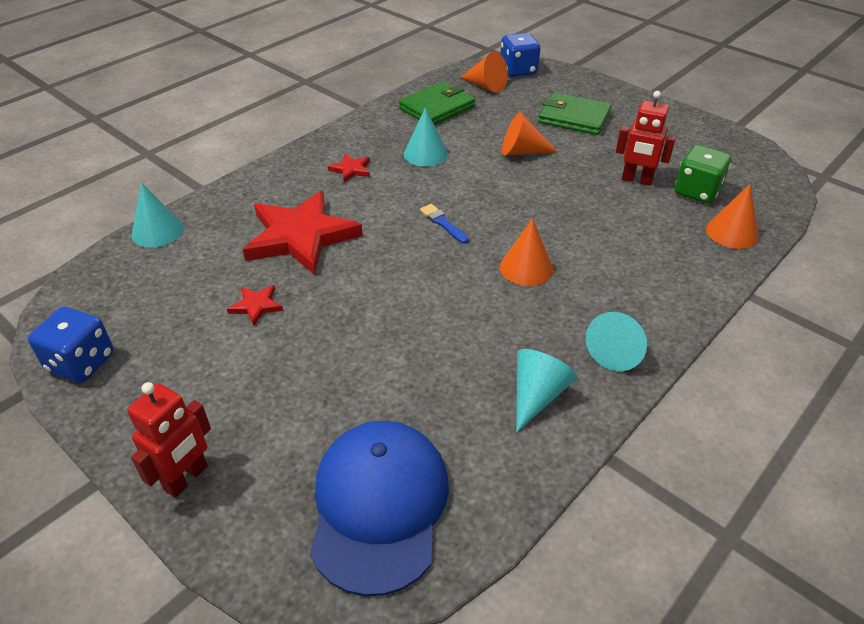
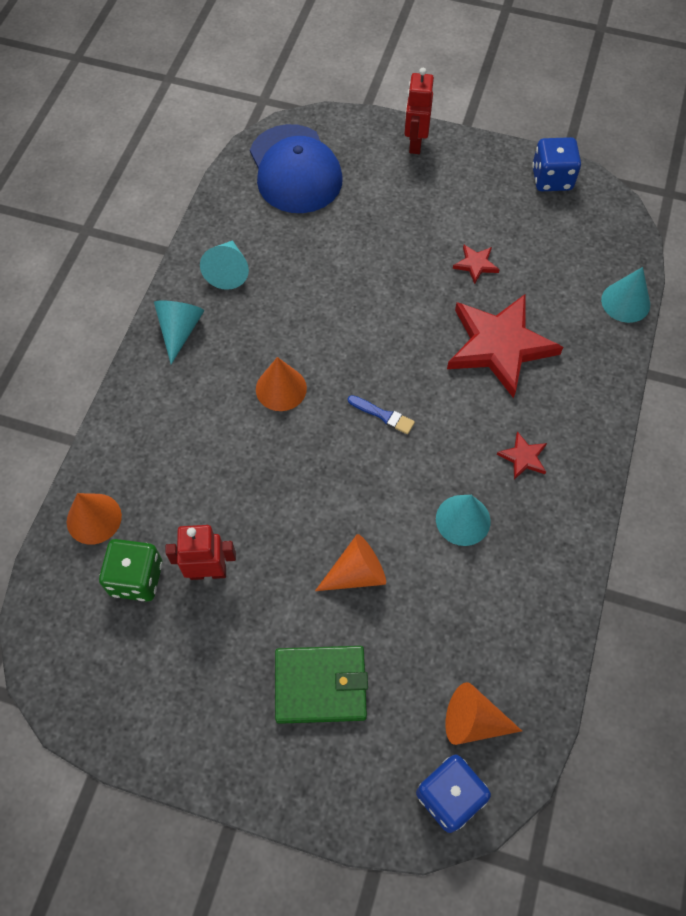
camera: 155 degrees right, 20 degrees up
green wallet [399,82,475,125] -> none

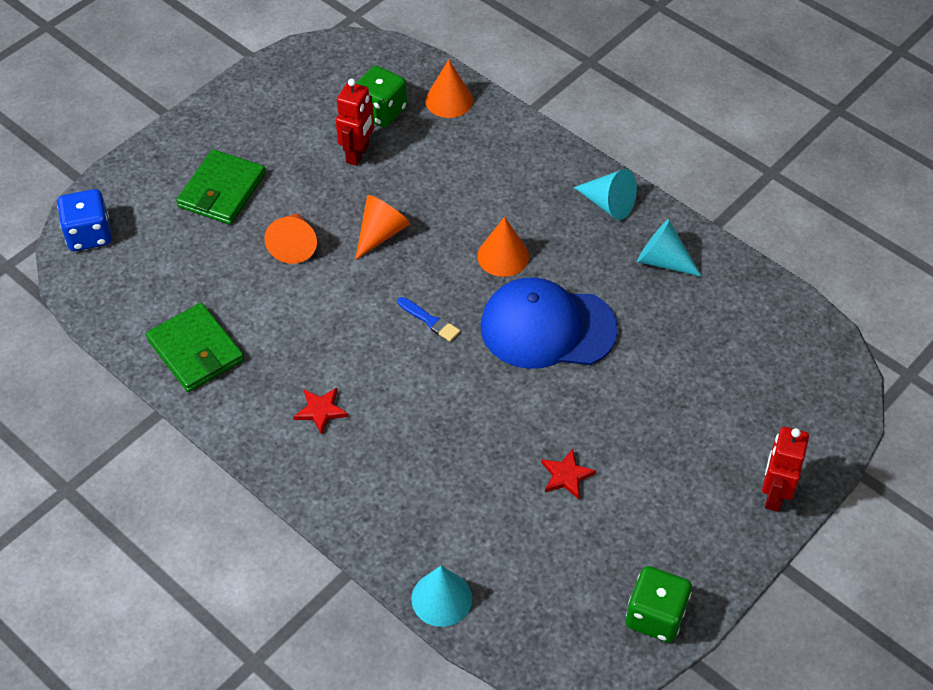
camera: 115 degrees right, 10 degrees down
blue cap [250,124,343,213] -> blue cap moved to [480,277,618,369]
blue brush [348,395,415,434] -> blue brush turned 105 degrees counterclockwise [398,297,460,342]
red robot [404,68,434,154] -> red robot turned 105 degrees counterclockwise [762,427,809,512]
turquoise cone [436,495,490,546] -> none
orange cone [445,682,522,745] -> orange cone moved to [355,195,410,260]
red star [447,294,563,398] -> none
blue dice [532,137,581,191] -> green dice [626,566,692,643]
none -> green wallet [146,303,244,392]

